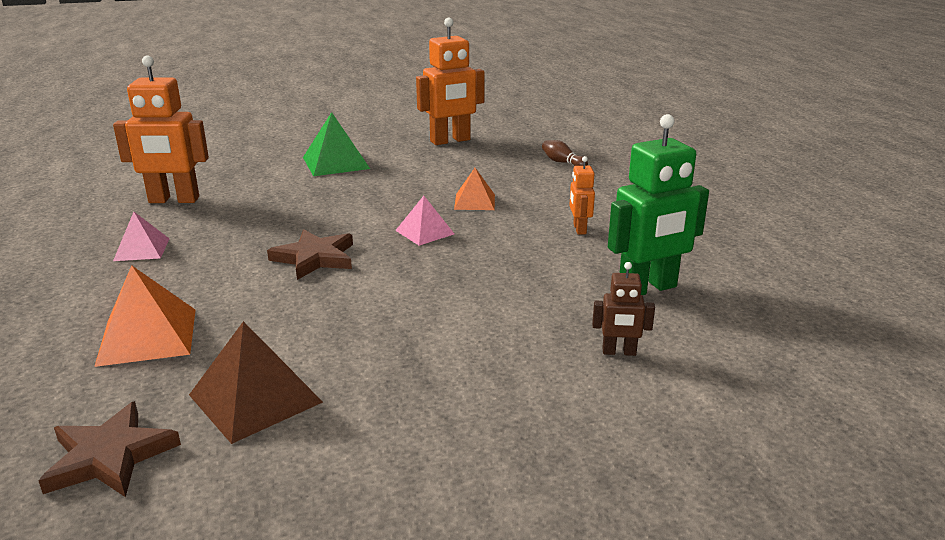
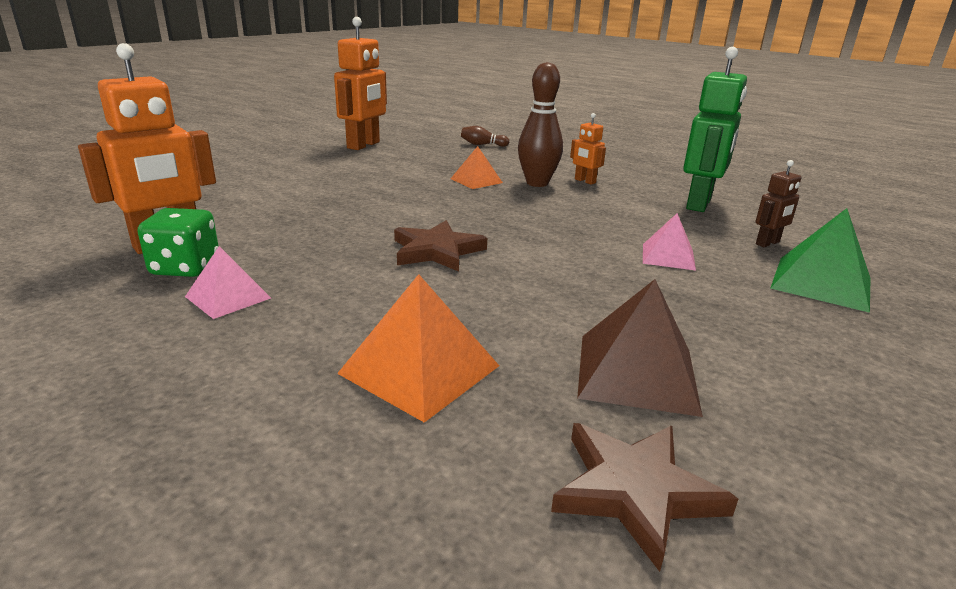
camera: 40 degrees left, 0 degrees up
green pyramid [303,112,370,176] -> green pyramid moved to [770,208,871,313]
pink pyramid [395,196,454,246] -> pink pyramid moved to [643,213,696,271]
none -> green dice [137,208,219,277]
none -> brown bowling pin [518,62,563,187]

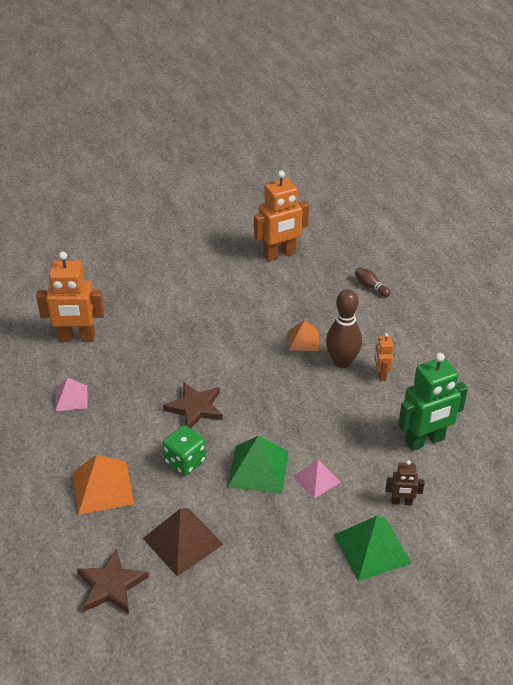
camera: 40 degrees right, 15 degrees up
green dice [137,208,219,277] -> green dice moved to [162,425,206,475]
none -> green pyramid [227,436,289,493]

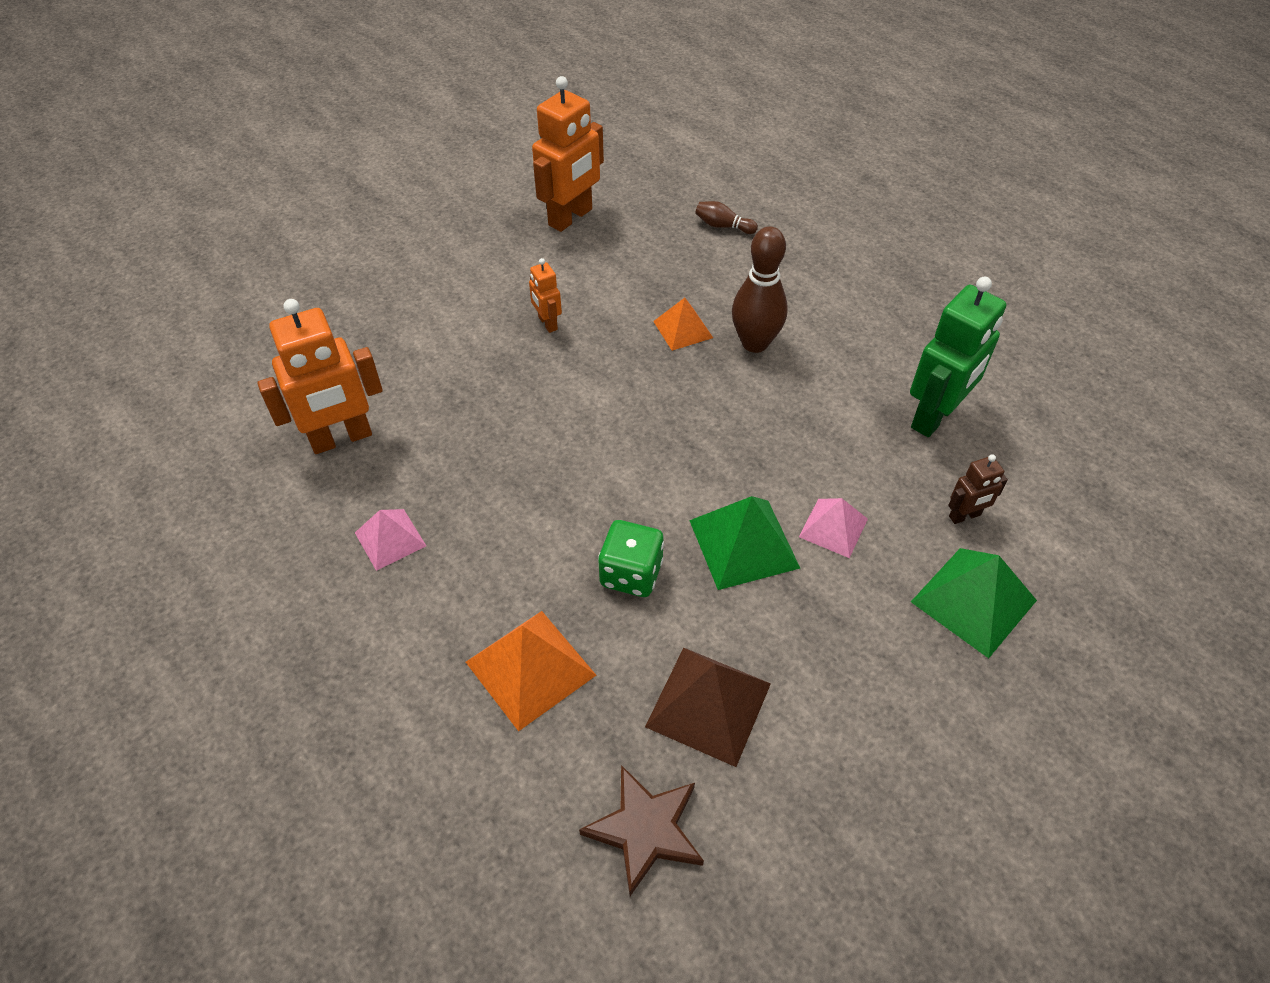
camera: 25 degrees left, 10 degrees up
brown star [163,382,223,428] -> none
orange robot [375,333,393,381] -> orange robot moved to [529,258,562,333]

